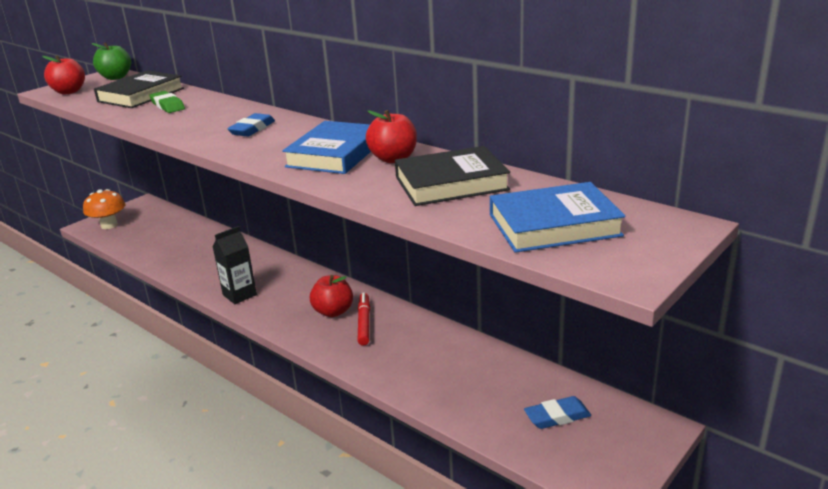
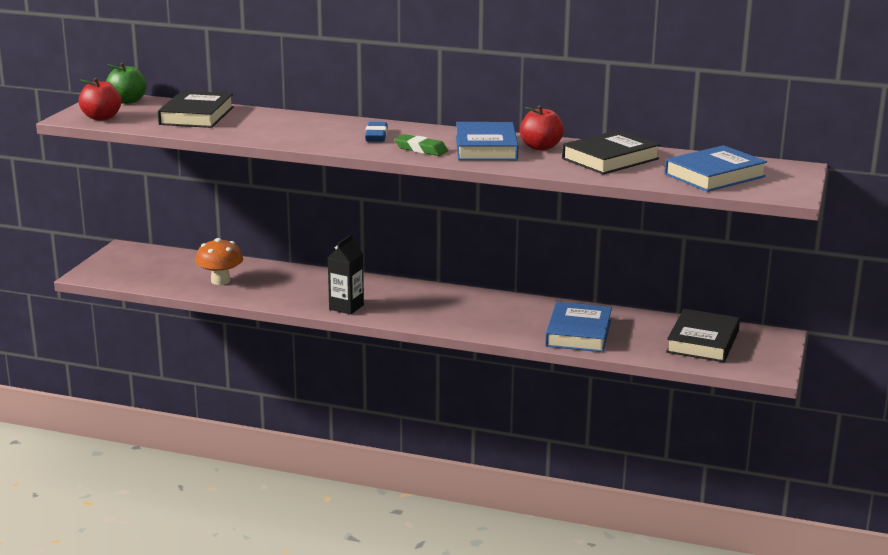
camera: 25 degrees left, 5 degrees down
orange mushroom [83,189,125,229] -> orange mushroom moved to [196,238,243,285]
green eraser [149,91,185,113] -> green eraser moved to [394,134,448,156]
red apple [310,275,353,317] -> none
red marker [358,293,370,346] -> none
blue eraser [524,396,591,429] -> black book [666,309,740,362]
none -> blue book [545,302,612,352]

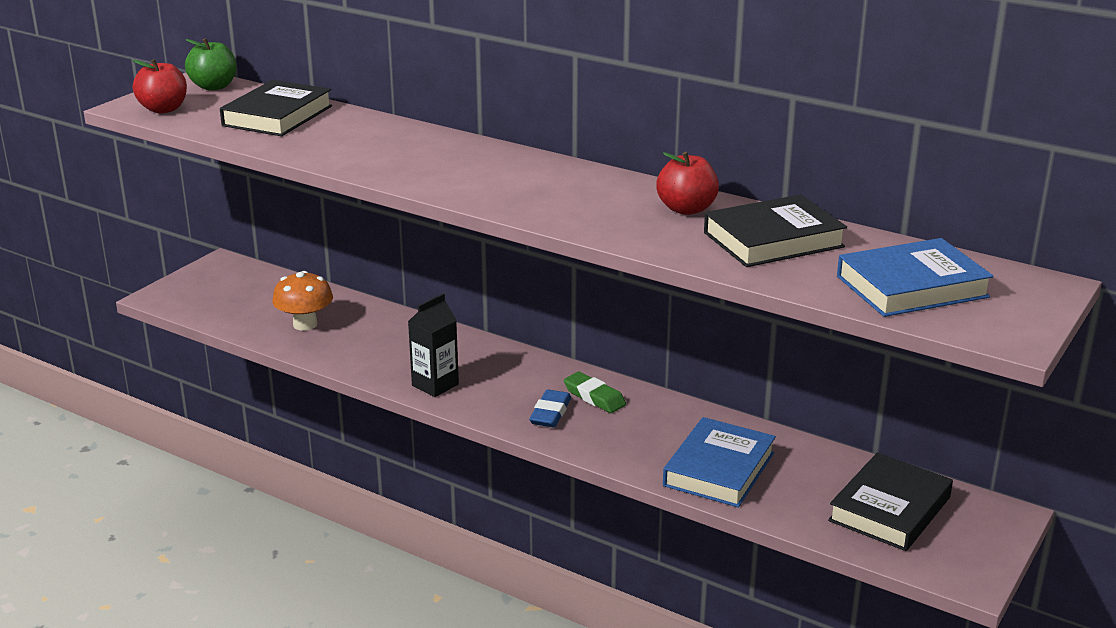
camera: 15 degrees right, 5 degrees up
blue eraser [365,122,388,142] -> blue eraser moved to [529,389,571,427]
green eraser [394,134,448,156] -> green eraser moved to [564,372,626,413]
blue book [456,122,518,160] -> none

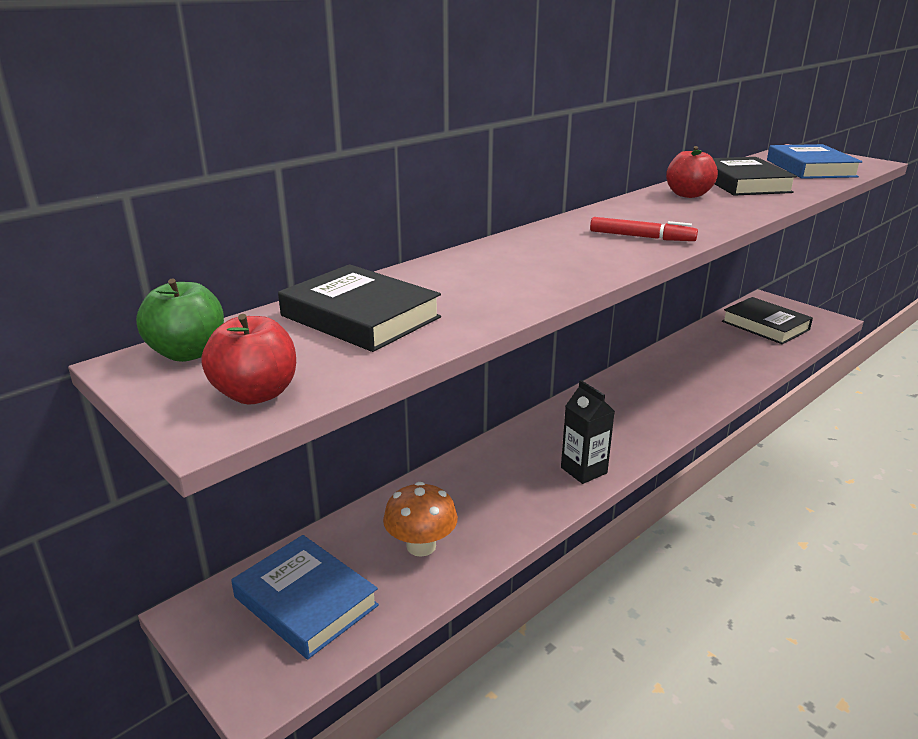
camera: 75 degrees left, 0 degrees up
blue eraser [529,389,571,427] -> none
green eraser [564,372,626,413] -> none
blue book [663,417,776,508] -> blue book moved to [231,535,379,659]
none -> red marker [590,217,698,241]

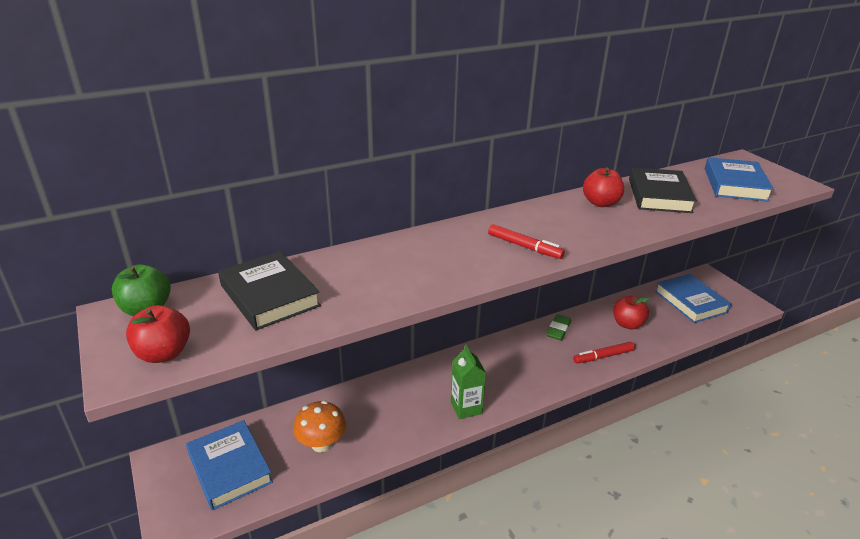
camera: 15 degrees right, 5 degrees up
black carton [561,380,615,484] -> green carton [451,345,486,419]
black book [722,297,813,344] -> blue book [655,274,731,323]
none -> green eraser [546,314,571,341]
none -> red marker [573,342,635,363]
none -> red apple [613,296,650,329]

